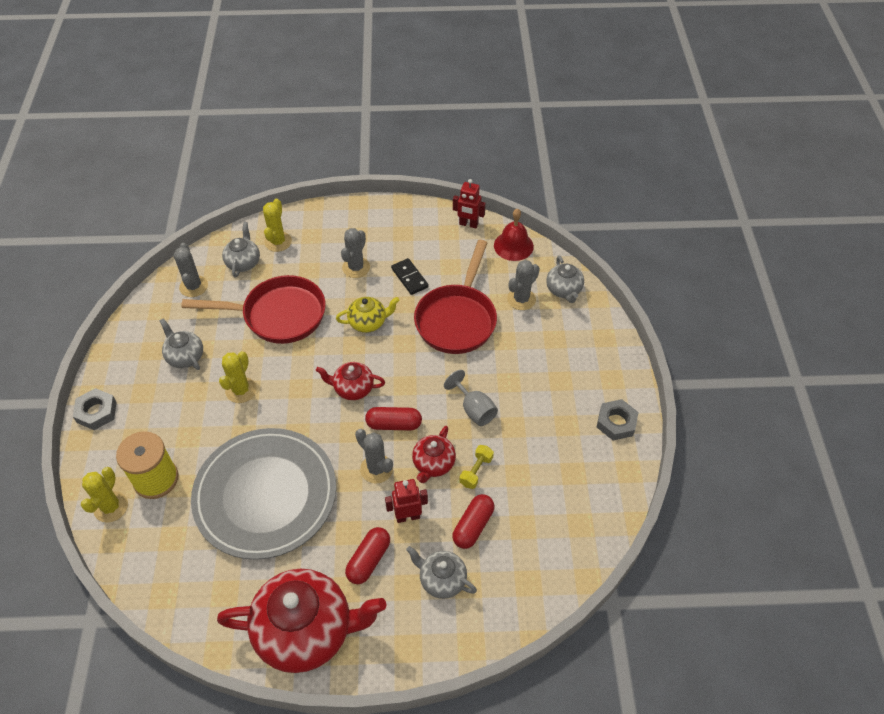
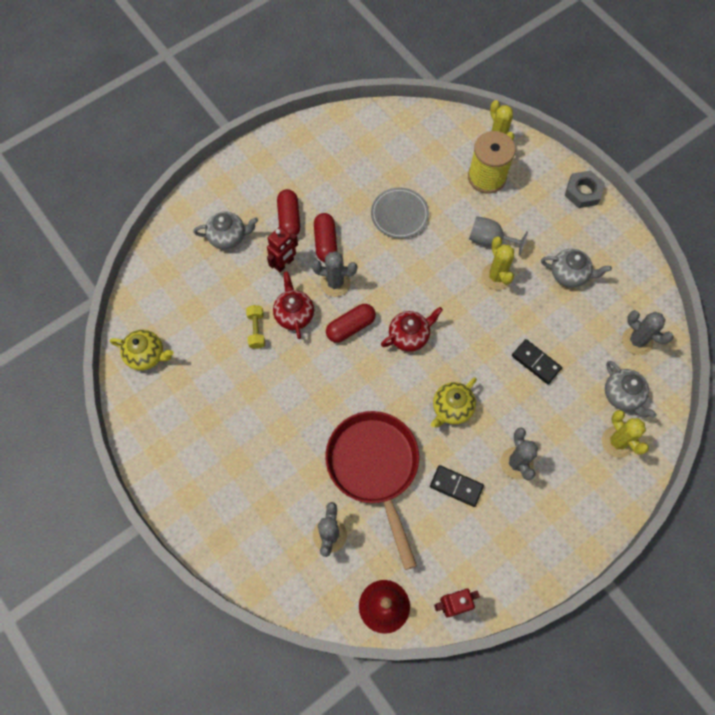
camera: 145 degrees right, 15 degrees up
red pan [181,275,326,344] -> black domino [512,339,562,384]
grey plate [191,428,336,560] -> grey plate [371,188,429,239], size x0.46
red teapot [217,568,386,673] -> none
grey goblet [444,370,498,426] -> grey goblet moved to [469,216,528,256]
red capsule [452,494,494,549] -> red capsule moved to [314,213,337,262]
grey teapot [546,256,584,303] -> none
grey nut [597,399,639,441] -> none
none -> yellow teapot [110,330,173,371]

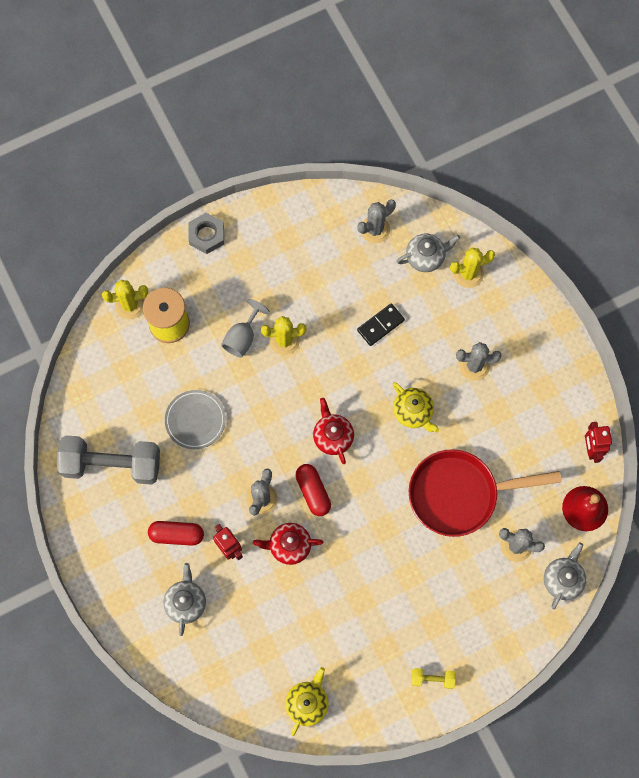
camera: 80 degrees left, 5 degrees up
yellow dumbbell [246,305,265,349] -> yellow dumbbell moved to [411,668,456,689]
red capsule [314,213,337,262] -> none
black domino [430,465,484,507] -> none
grey teapot [541,249,612,288] -> grey teapot moved to [544,542,586,610]
none -> grey dumbbell [57,435,160,485]

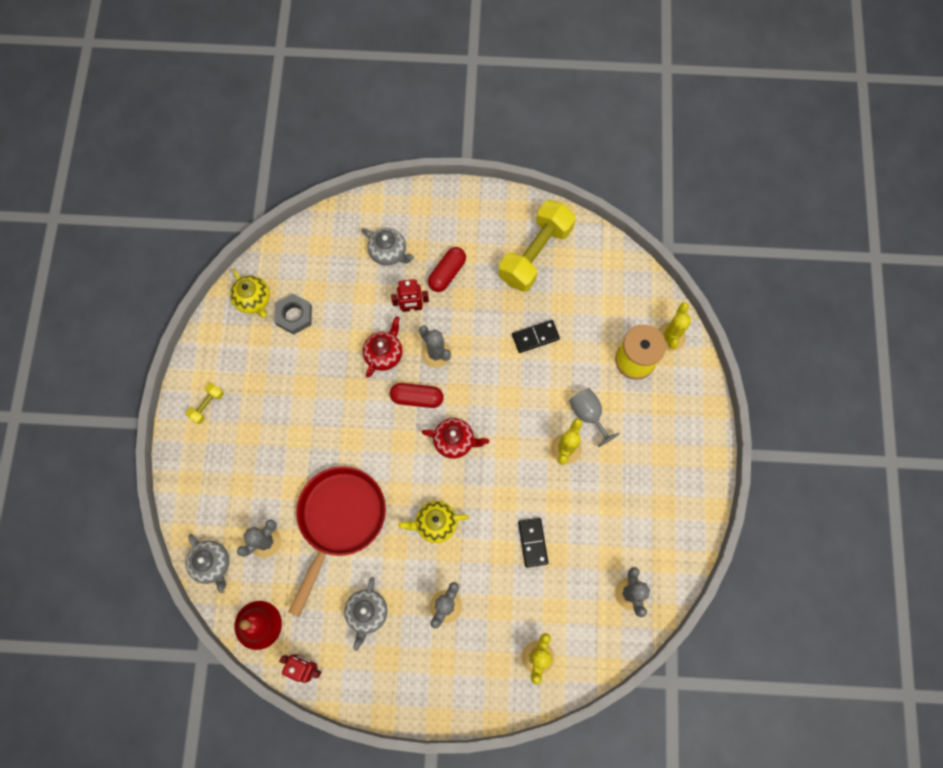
camera: 120 degrees right, 0 degrees up
grey dumbbell [57,435,160,485] -> yellow dumbbell [499,200,576,292]
grey plate [165,390,226,449] -> black domino [512,320,560,353]
grey nut [189,213,224,254] -> grey nut moved to [275,294,312,335]
grey teapot [397,234,460,272] -> grey teapot moved to [344,577,388,651]

